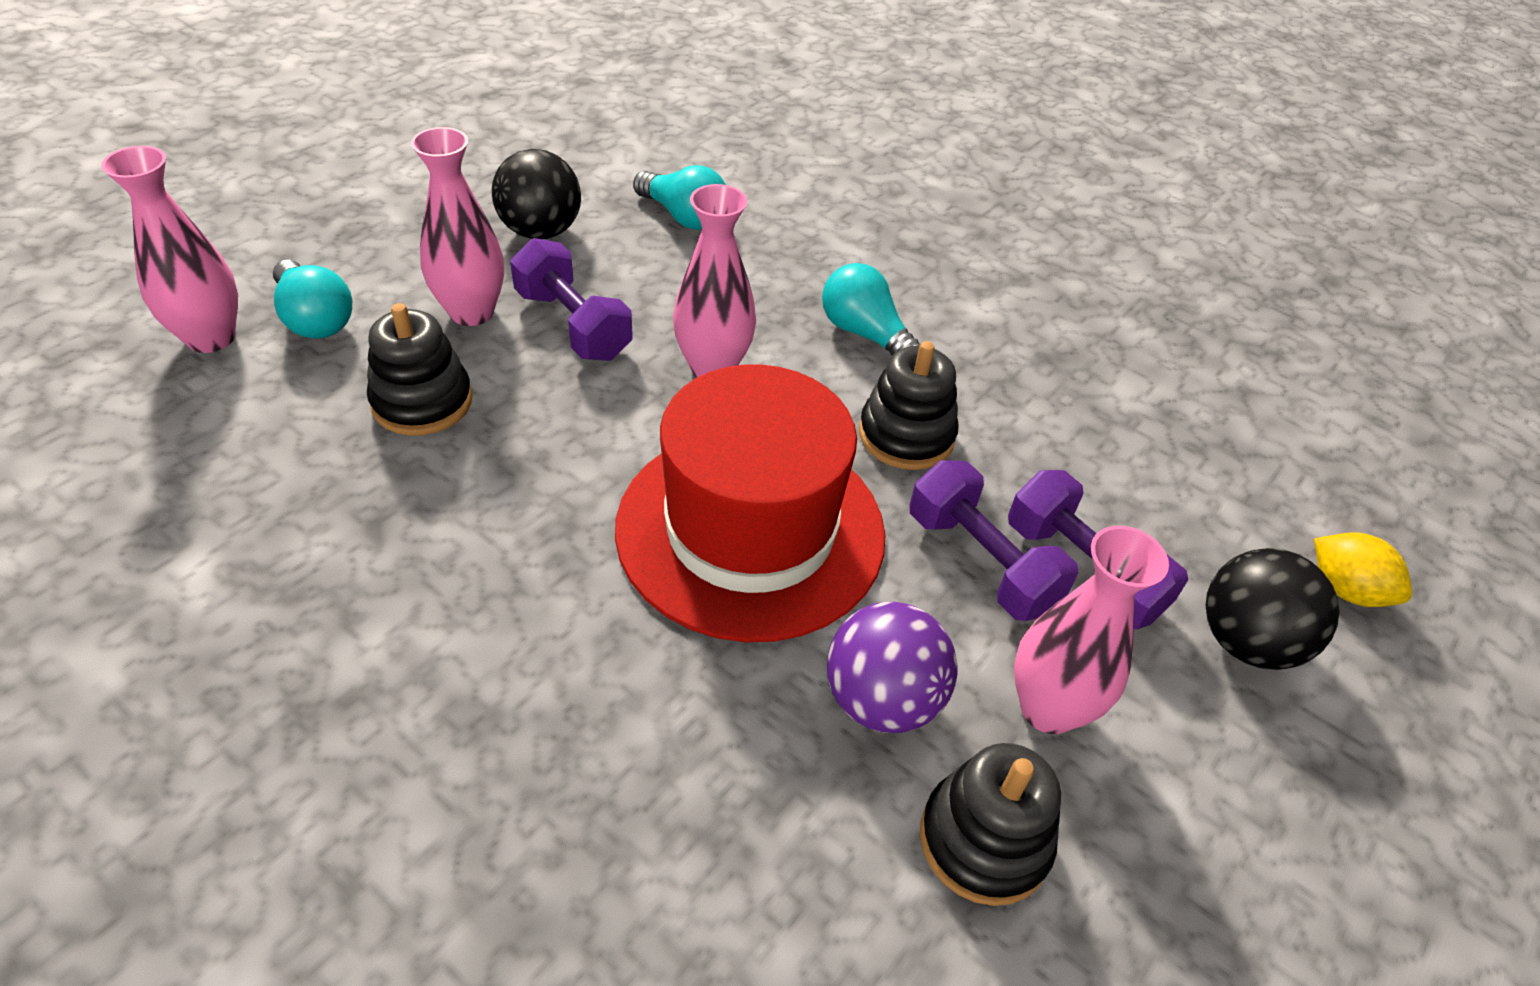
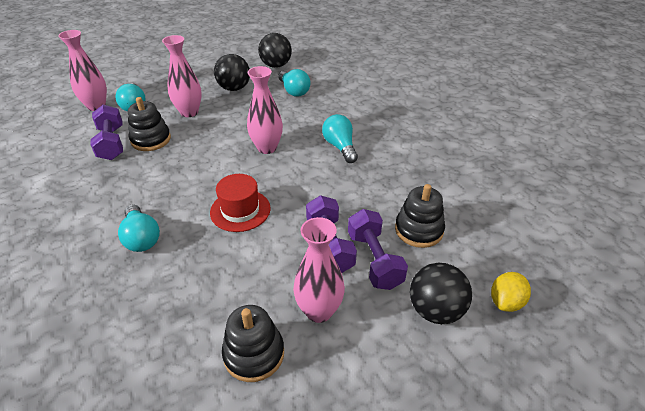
camera: 25 degrees right, 5 degrees down
purple dumbbell [510,238,633,361] -> purple dumbbell moved to [90,105,123,160]
red hat [615,364,886,642] -> red hat [210,174,270,232], size x0.51
purple ball [827,602,958,733] -> none
black stacking toy [859,341,959,470] -> black stacking toy moved to [395,184,445,248]
yellow lemon [1314,533,1412,607] -> yellow lemon turned 60 degrees clockwise [491,272,531,312]
none -> turquoise light bulb [118,204,160,252]
none -> black ball [258,33,292,68]

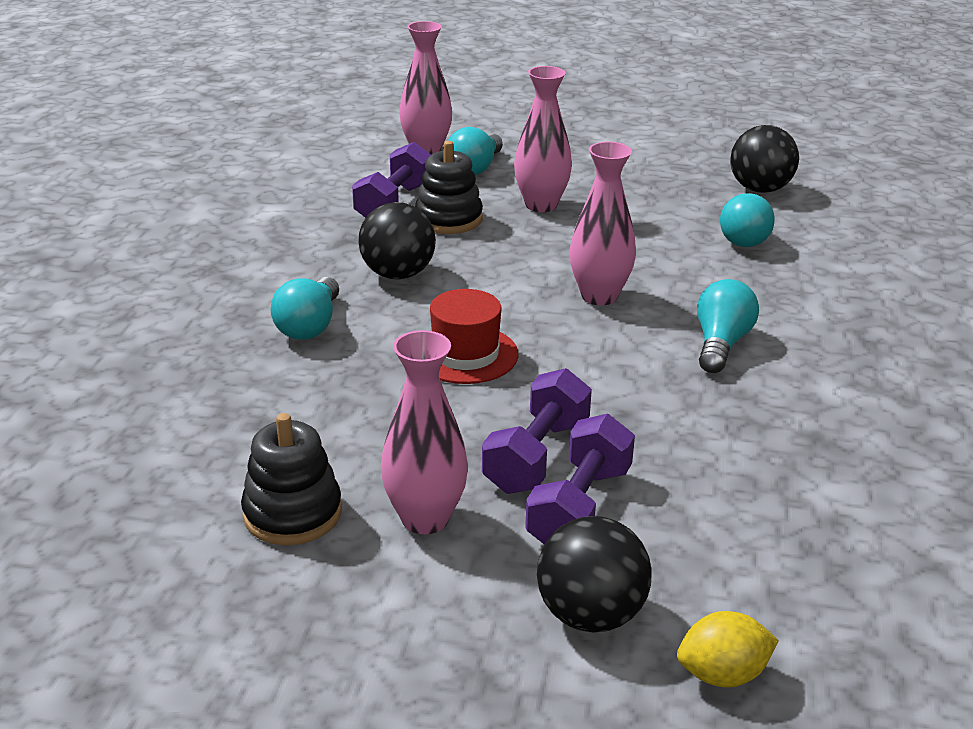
camera: 40 degrees right, 10 degrees down
black ball [214,54,250,91] -> black ball moved to [358,202,436,279]
black stacking toy [395,184,445,248] -> none

